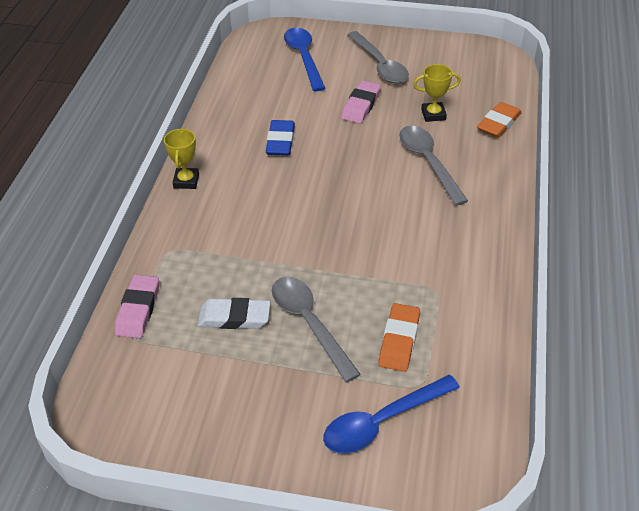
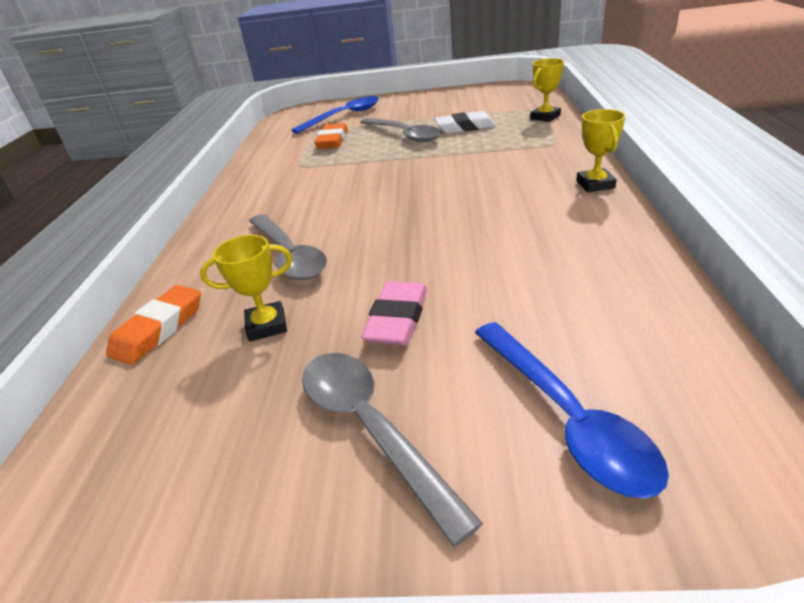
camera: 175 degrees right, 10 degrees down
pink eraser [115,275,159,338] -> yellow trophy [530,58,564,122]
blue eraser [266,120,295,156] -> none

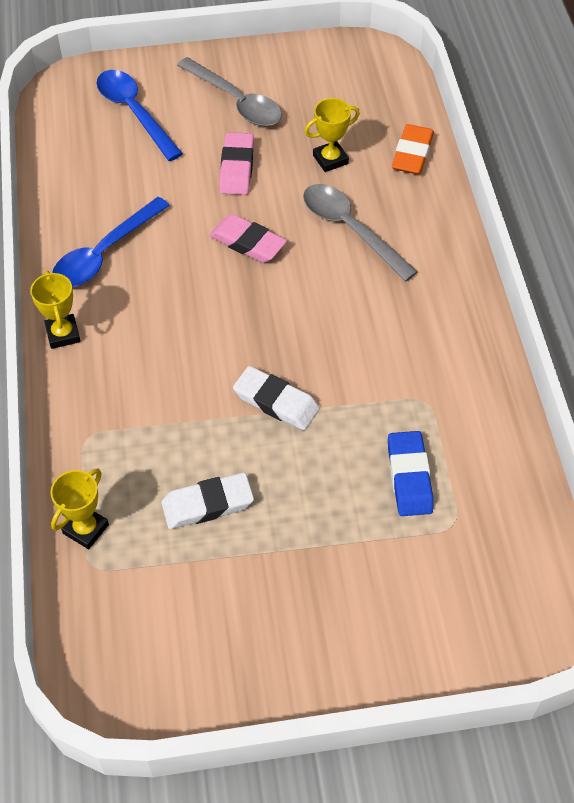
camera: 165 degrees right, 20 degrees up
blue spoon [292,96,379,134] -> blue spoon moved to [52,197,170,287]
orange eraser [314,123,348,149] -> blue eraser [388,431,433,516]
grey spoon [360,118,441,142] -> none
none -> pink eraser [209,214,287,263]
none -> white eraser [233,366,320,430]

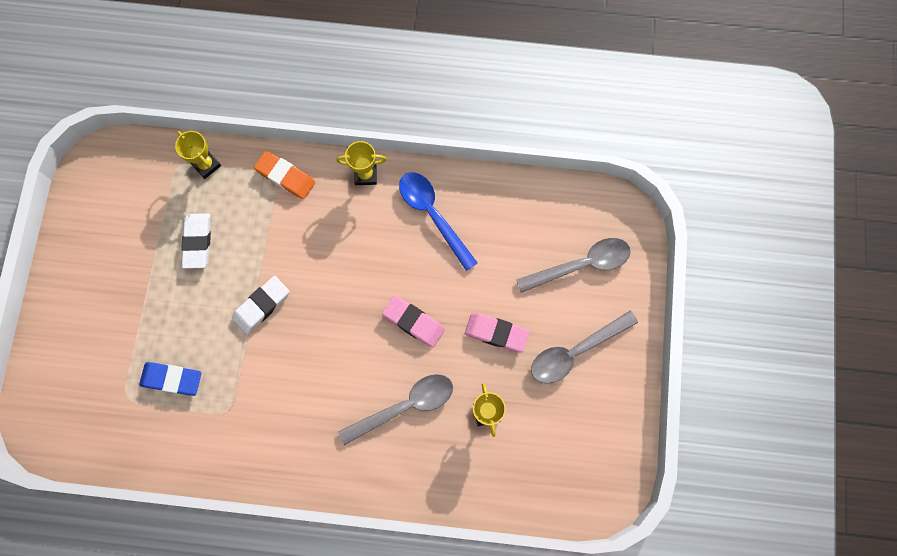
camera: 105 degrees right, 20 degrees up
blue spoon [96,70,183,161] -> grey spoon [516,238,631,293]
pink eraser [209,214,287,263] -> pink eraser turned 75 degrees clockwise [382,295,445,348]
orange eraser [392,124,434,174] -> orange eraser moved to [254,151,315,199]

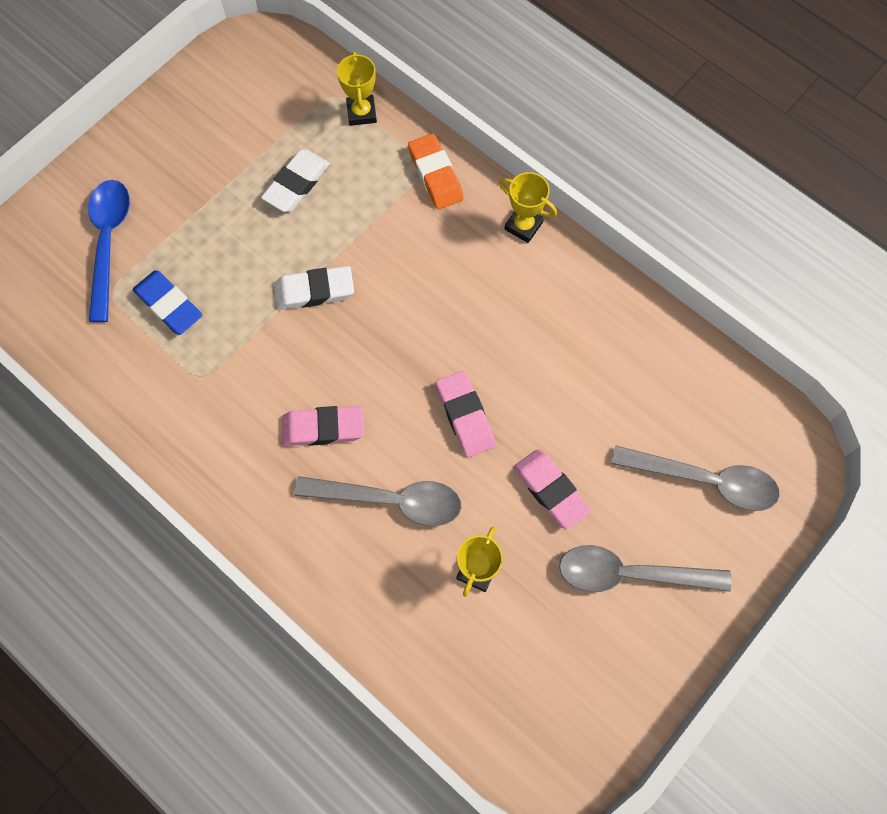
camera: 35 degrees right, 5 degrees down
blue spoon [399,172,478,271] -> blue spoon moved to [88,180,130,322]
none -> pink eraser [282,406,364,446]

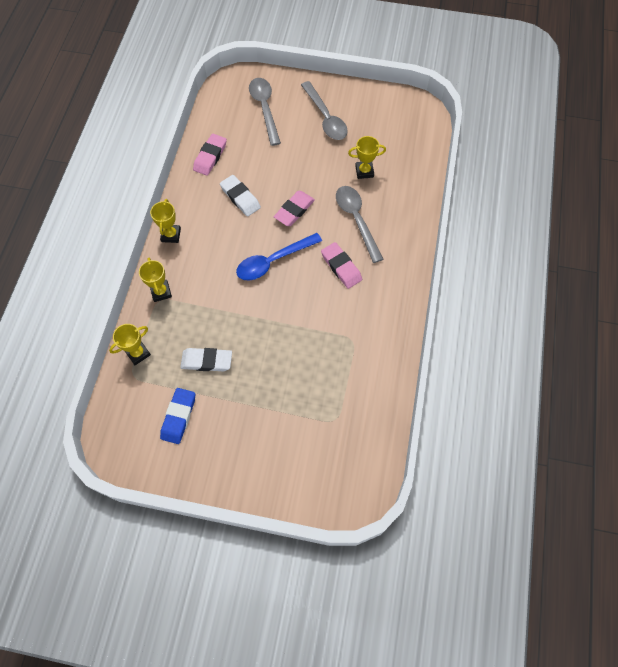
camera: 120 degrees left, 5 degrees down
blue spoon [88,180,130,322] -> blue spoon moved to [236,233,322,281]
blue eraser [133,270,202,335] -> blue eraser moved to [160,388,195,444]
white eraser [274,266,354,310] -> white eraser moved to [220,175,261,217]
orange eraser [408,133,464,209] -> yellow trophy [139,258,172,302]
pink eraser [514,449,591,530] -> pink eraser moved to [193,134,227,176]

